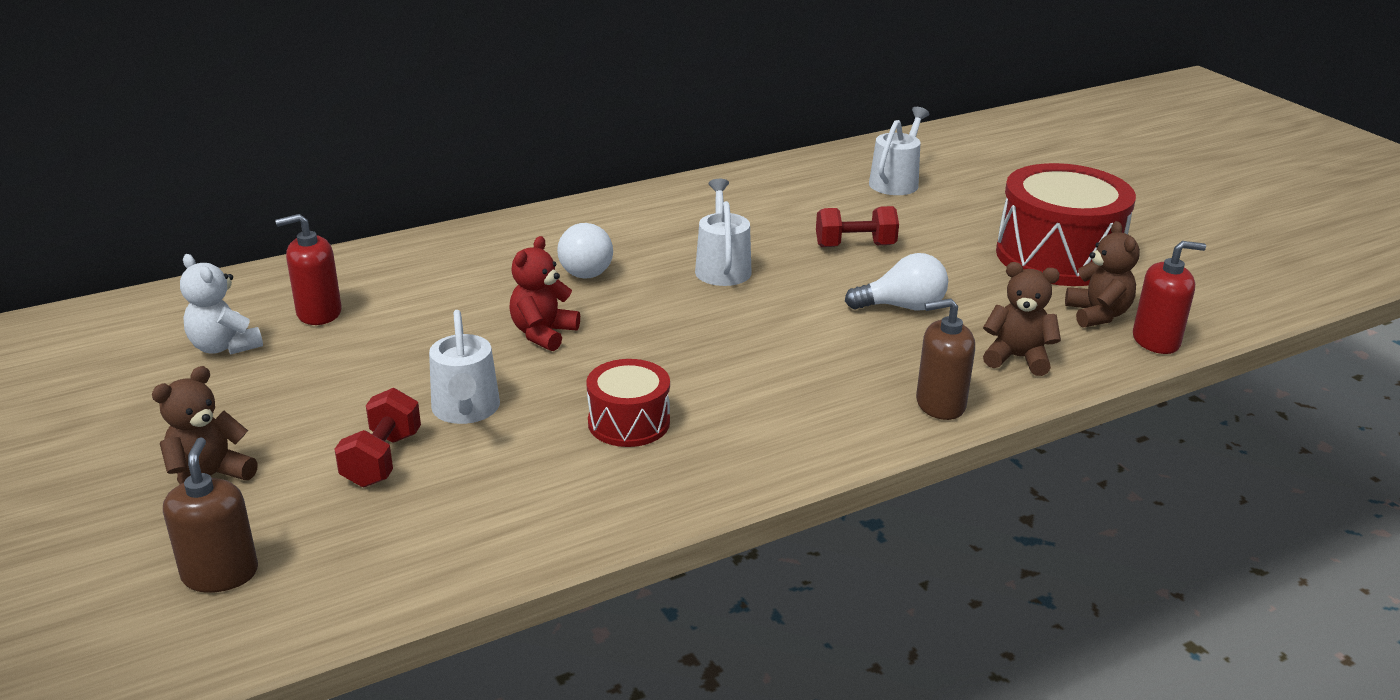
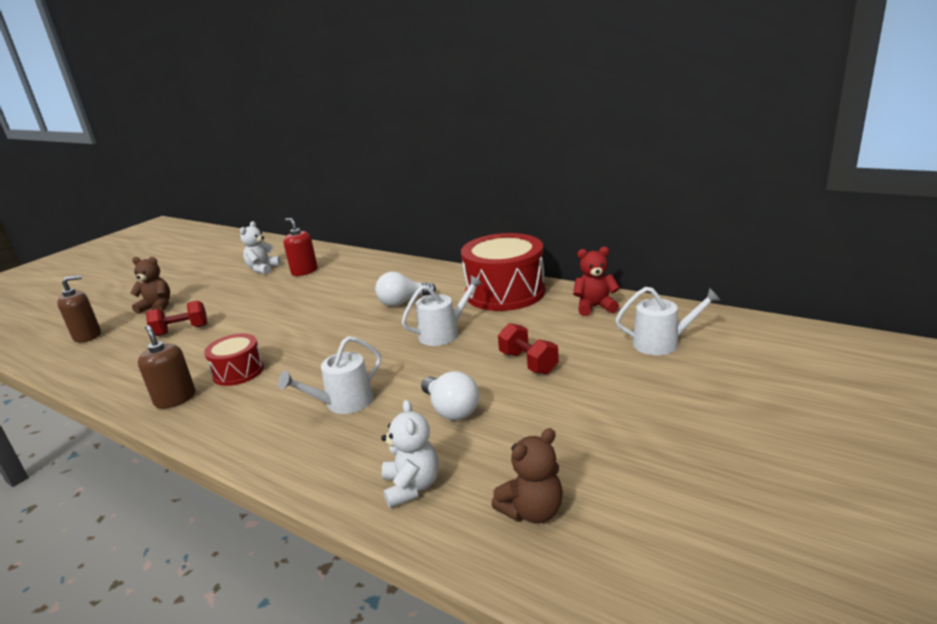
camera: 65 degrees right, 5 degrees down
white watering can [429,310,500,424] -> white watering can moved to [278,336,381,414]
red teddy bear [509,236,580,351] -> red teddy bear moved to [573,247,620,316]
brown soap dispenser [916,298,975,420] -> brown soap dispenser moved to [138,325,196,409]
brown teddy bear [983,262,1061,376] -> white teddy bear [381,400,439,508]
red drum [996,163,1136,286] -> red drum moved to [461,233,545,311]
red soap dispenser [1133,241,1206,354] -> none

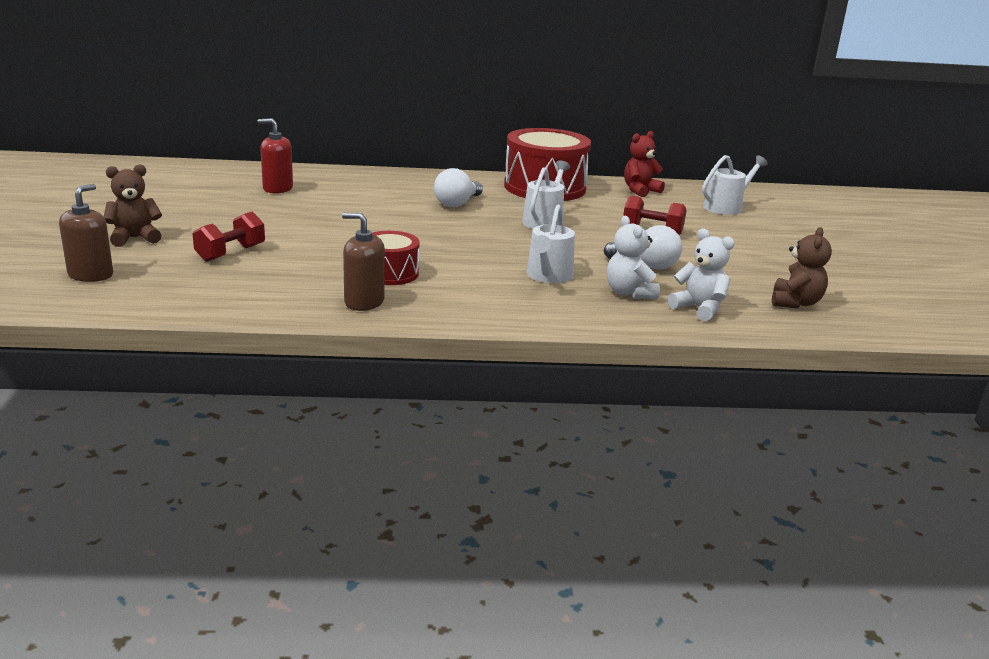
camera: 40 degrees left, 0 degrees up
white teddy bear [240,221,281,274] -> white teddy bear moved to [607,216,660,299]

